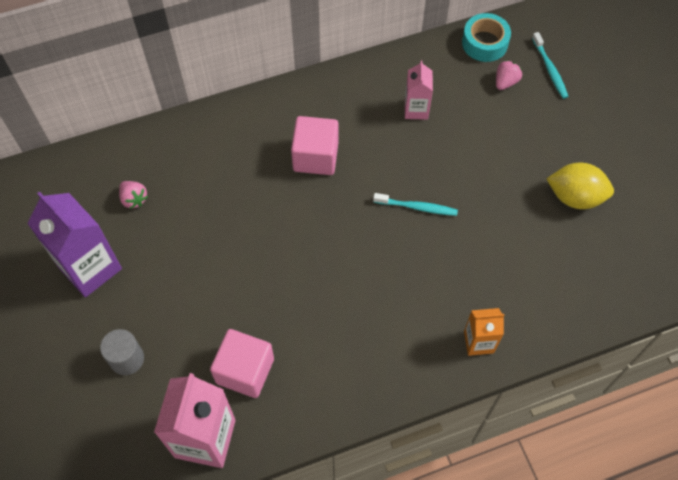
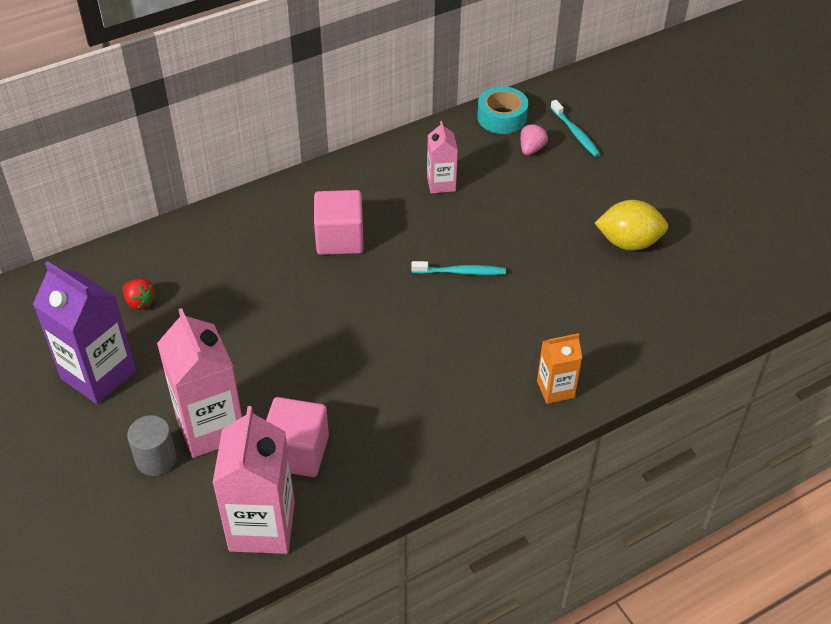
camera: 10 degrees left, 15 degrees down
pink strawberry [119,181,148,209] -> red strawberry [123,278,157,310]
none -> pink carton [157,308,242,458]

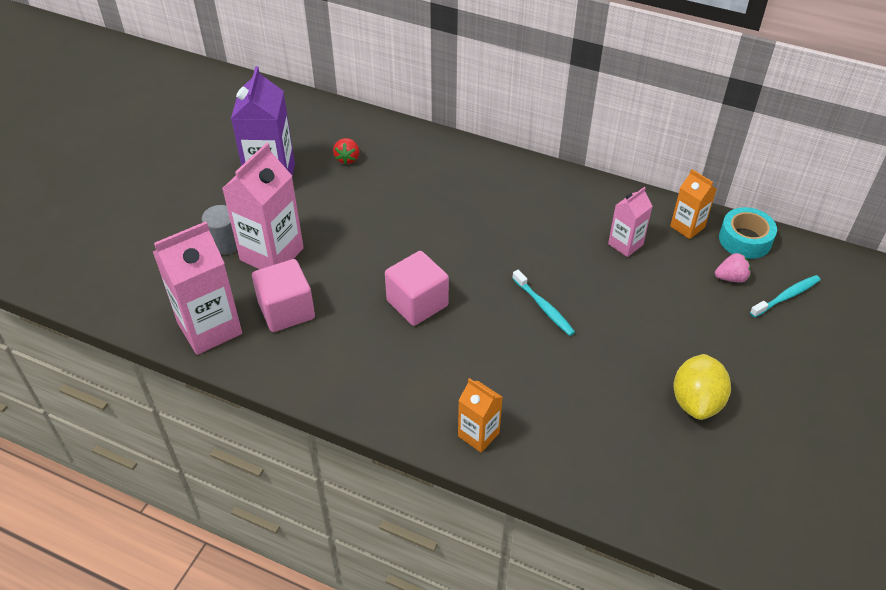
camera: 55 degrees right, 0 degrees up
pink cube [314,190,364,255] -> pink cube moved to [385,251,449,326]
turquoise toothbrush [550,100,600,157] -> turquoise toothbrush turned 150 degrees counterclockwise [750,275,821,318]
yellow lemon [595,200,668,251] -> yellow lemon turned 45 degrees clockwise [674,354,731,420]
none -> orange carton [670,169,716,239]

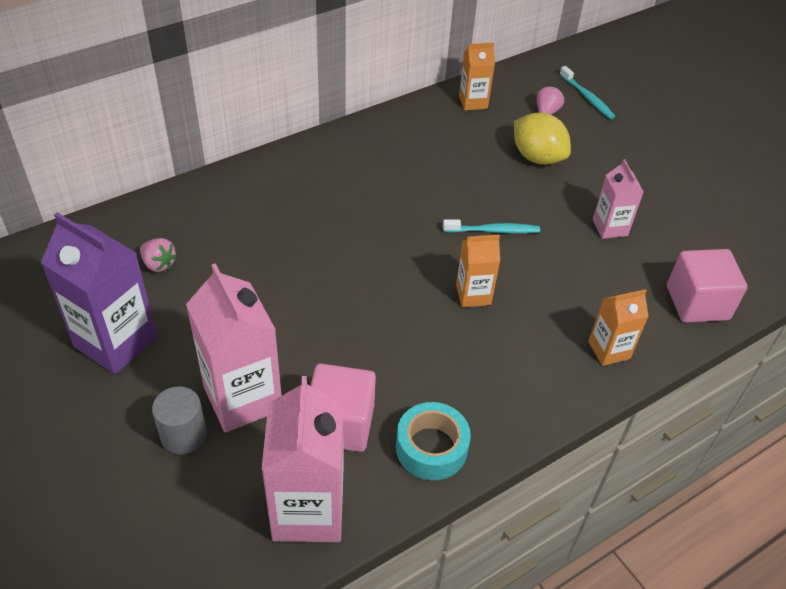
camera: 60 degrees left, 0 degrees up
red strawberry [333,138,359,165] -> pink strawberry [140,238,177,272]
pink cube [385,251,449,326] -> pink cube moved to [667,249,748,323]
pink carton [608,187,652,257] -> pink carton moved to [593,159,644,239]
yellow lemon [674,354,731,420] -> yellow lemon moved to [514,113,571,165]
turquoise tape [719,207,777,259] -> turquoise tape moved to [396,402,471,480]
turquoise toothbrush [750,275,821,318] -> turquoise toothbrush turned 150 degrees clockwise [560,66,615,119]
none -> orange carton [456,235,500,307]

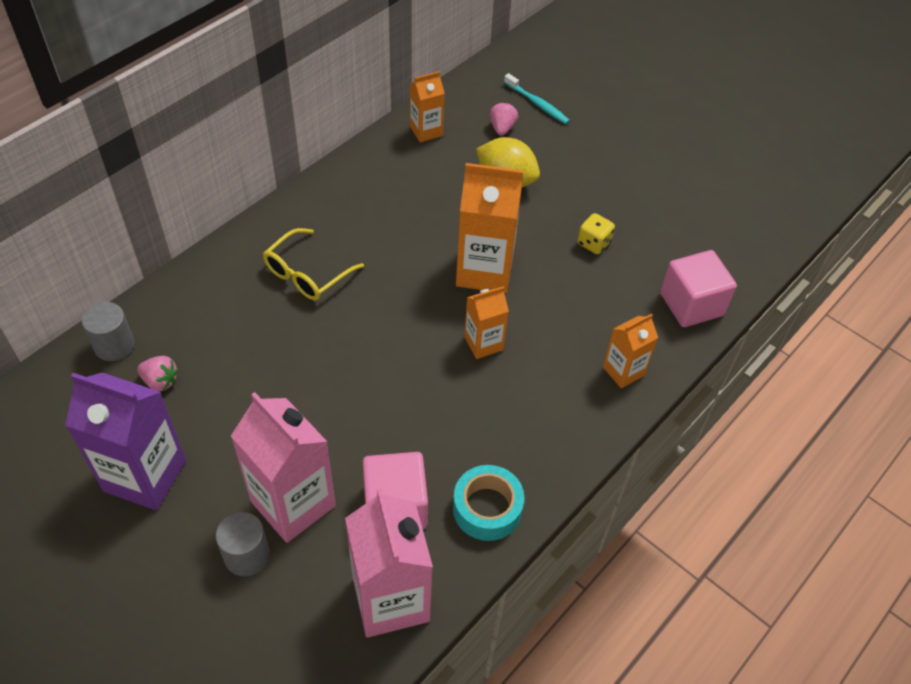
camera: 15 degrees left, 5 degrees up
turquoise toothbrush [443,219,540,234] -> orange carton [456,163,523,293]
pink carton [593,159,644,239] -> yellow dice [577,213,615,254]
none -> grey cylinder [82,302,134,361]
none -> yellow glasses [263,228,364,300]

